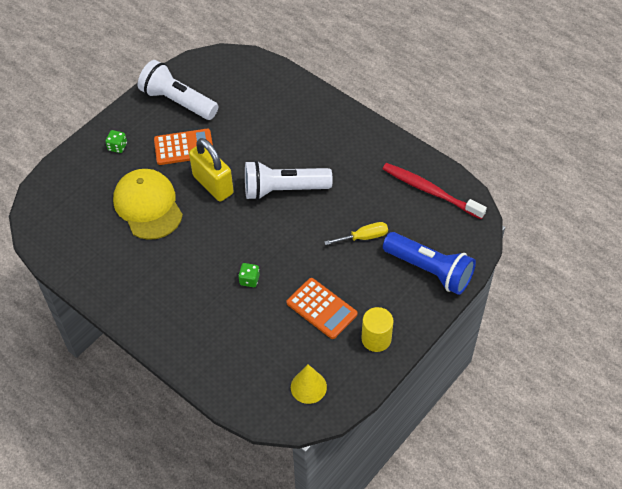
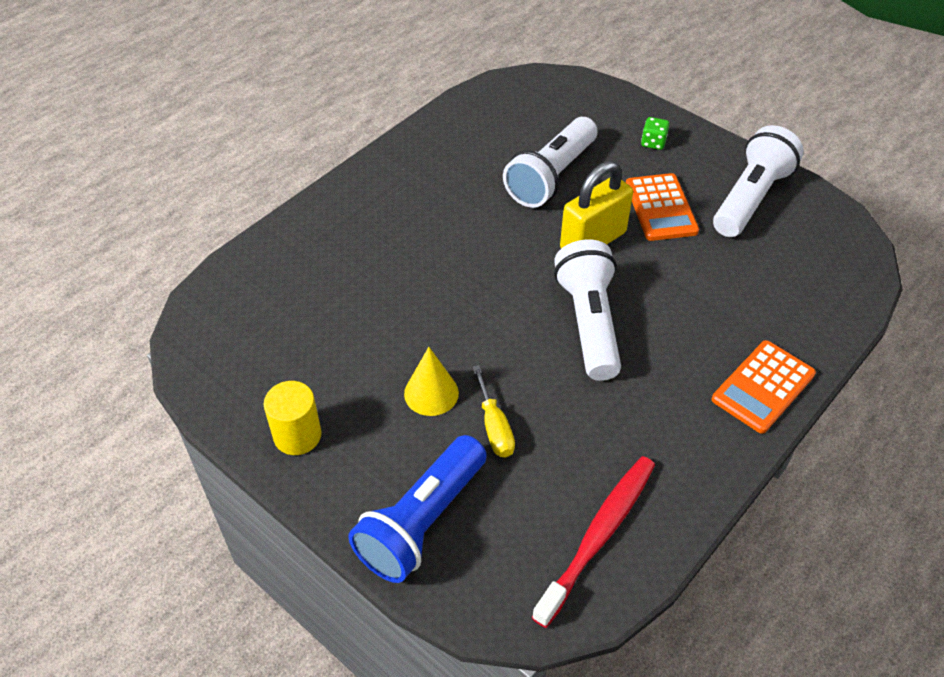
camera: 90 degrees right, 5 degrees down
yellow cap [113,169,183,240] -> white flashlight [503,117,597,208]
green dice [238,263,260,287] -> none
orange calculator [287,278,358,339] -> orange calculator moved to [712,340,816,434]
yellow cone [291,364,327,404] -> yellow cone moved to [404,347,459,416]

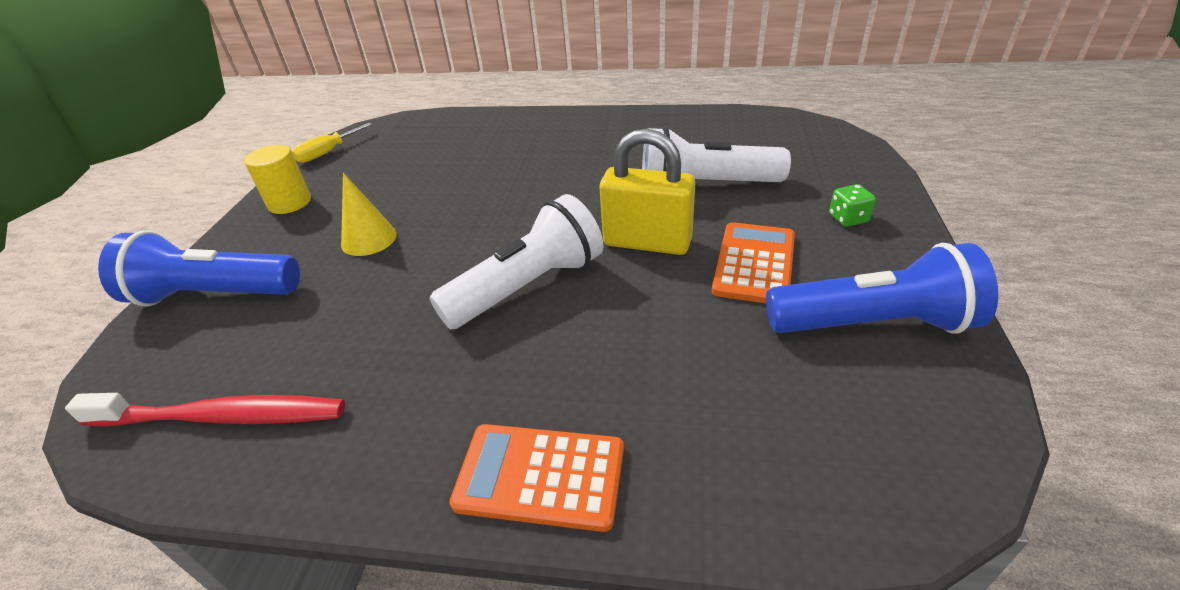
camera: 60 degrees right, 10 degrees down
yellow screwdriver [472,365,515,457] -> yellow screwdriver moved to [292,123,372,163]
orange calculator [626,173,699,241] -> orange calculator turned 150 degrees clockwise [712,222,795,303]
white flashlight [713,125,804,237] -> blue flashlight [766,243,998,334]

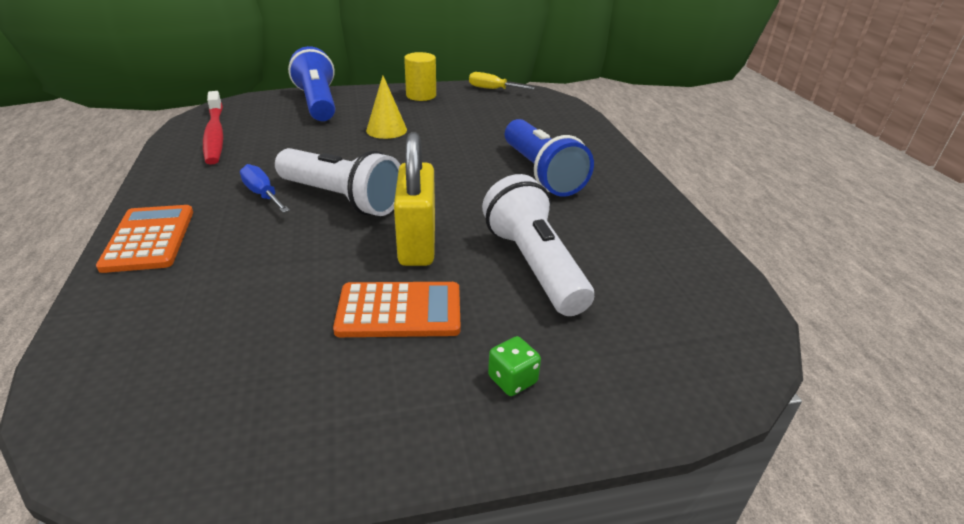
camera: 65 degrees right, 5 degrees down
blue flashlight [766,243,998,334] -> blue flashlight moved to [505,119,594,197]
none -> blue screwdriver [240,164,290,213]

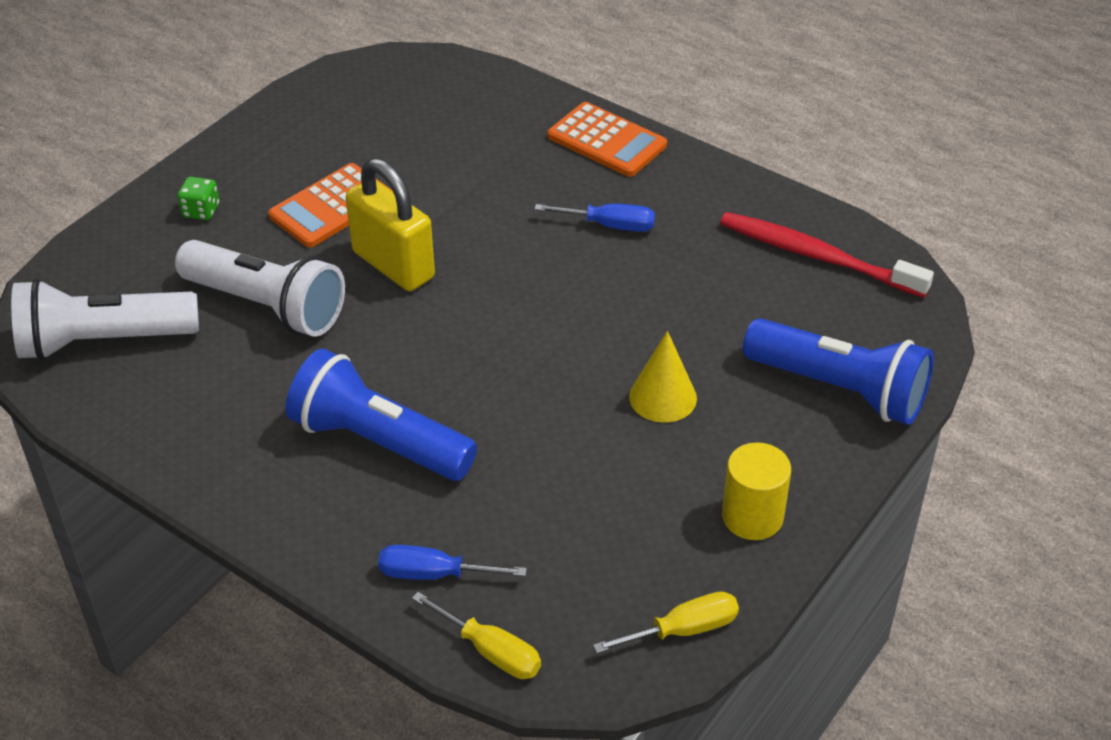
camera: 140 degrees right, 10 degrees up
white flashlight [275,148,400,216] -> white flashlight moved to [11,279,199,360]
none -> blue screwdriver [378,545,527,580]
none -> yellow screwdriver [412,592,541,679]

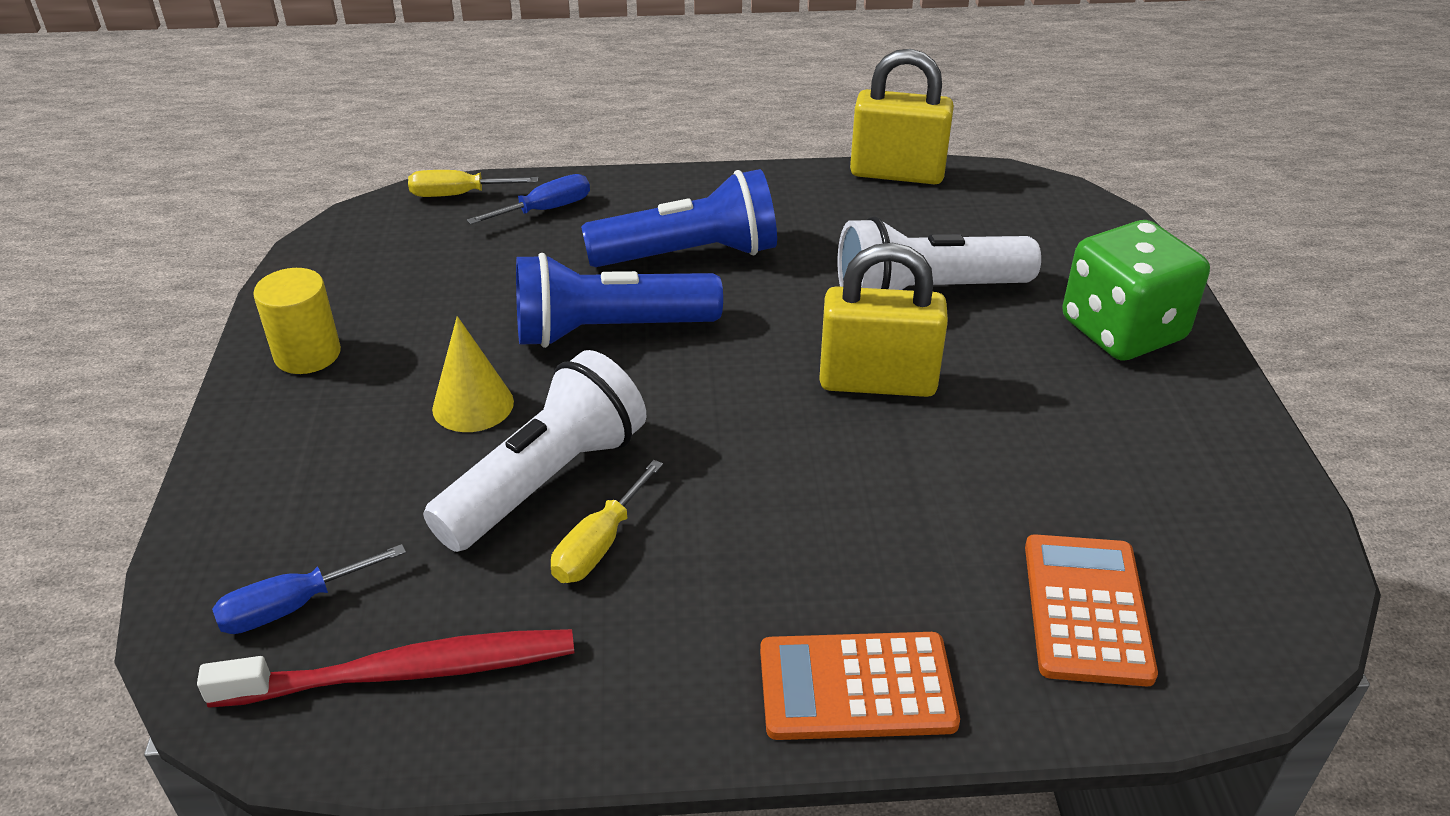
camera: 140 degrees right, 5 degrees down
white flashlight [11,279,199,360] -> white flashlight moved to [423,350,646,552]
green dice [177,177,220,220] -> green dice [1063,220,1210,361], size x2.46
orange calculator [268,163,392,248] -> orange calculator moved to [1025,534,1158,686]
blue screwdriver [535,204,655,232] -> blue screwdriver moved to [212,544,406,634]
yellow screwdriver [593,591,739,653] -> yellow screwdriver moved to [551,460,663,583]
blue flashlight [743,318,934,425] -> blue flashlight moved to [516,253,723,348]
none -> yellow padlock [850,49,954,184]

